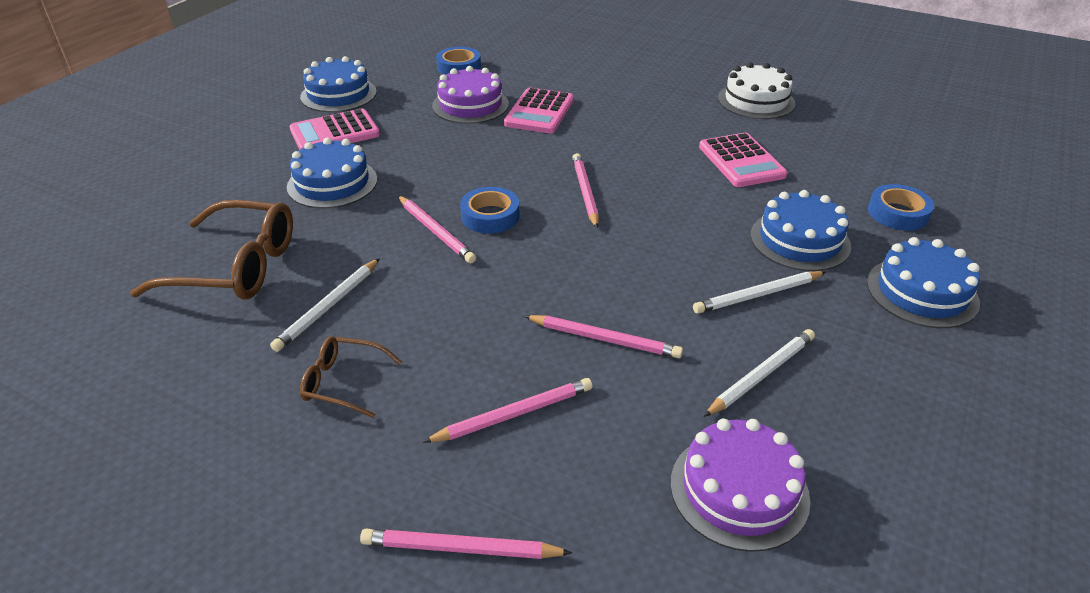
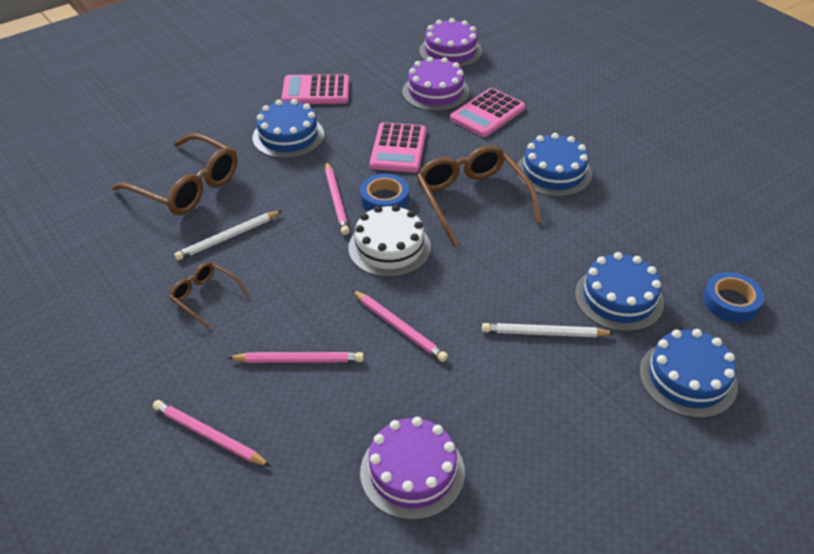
camera: 25 degrees right, 5 degrees up
blue cake [300,56,377,112] -> blue cake moved to [517,133,592,197]
blue tape [436,47,481,75] -> purple cake [419,18,482,68]
pink pencil [572,153,599,228] -> brown glasses [416,145,542,247]
pink calculator [699,133,787,187] -> pink calculator moved to [370,122,426,173]
white pencil [704,329,815,417] -> none
white cake [718,62,795,119] -> white cake moved to [348,204,431,277]

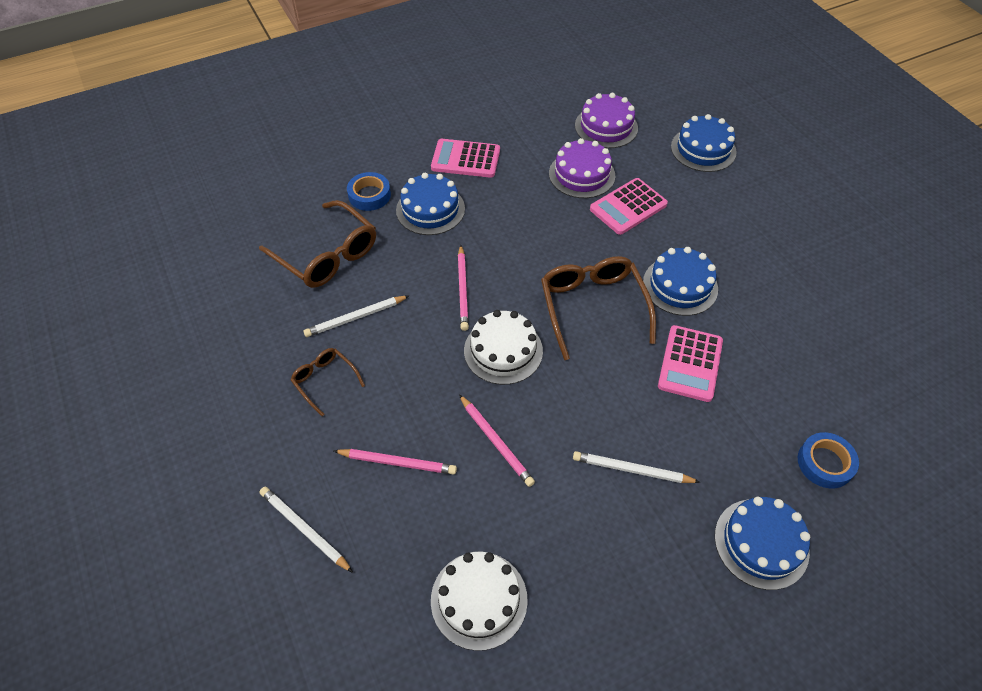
camera: 10 degrees right, 10 degrees up
pink pencil [153,400,270,466] -> white pencil [260,487,353,573]
blue tape [360,174,409,211] -> blue tape moved to [347,172,391,211]
purple cake [360,417,465,520] -> white cake [431,552,528,651]
pink calculator [370,122,426,173] -> pink calculator moved to [658,325,723,402]
blue cake [575,252,664,332] -> blue cake moved to [671,114,737,172]

